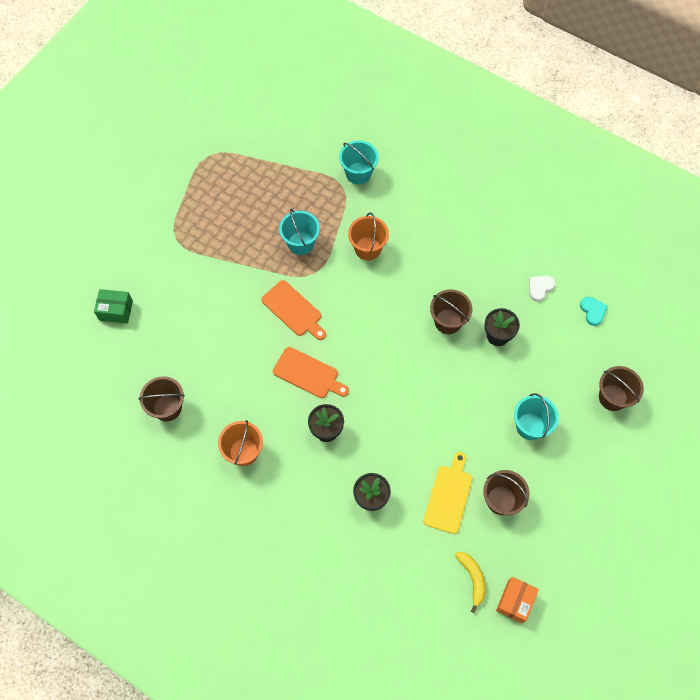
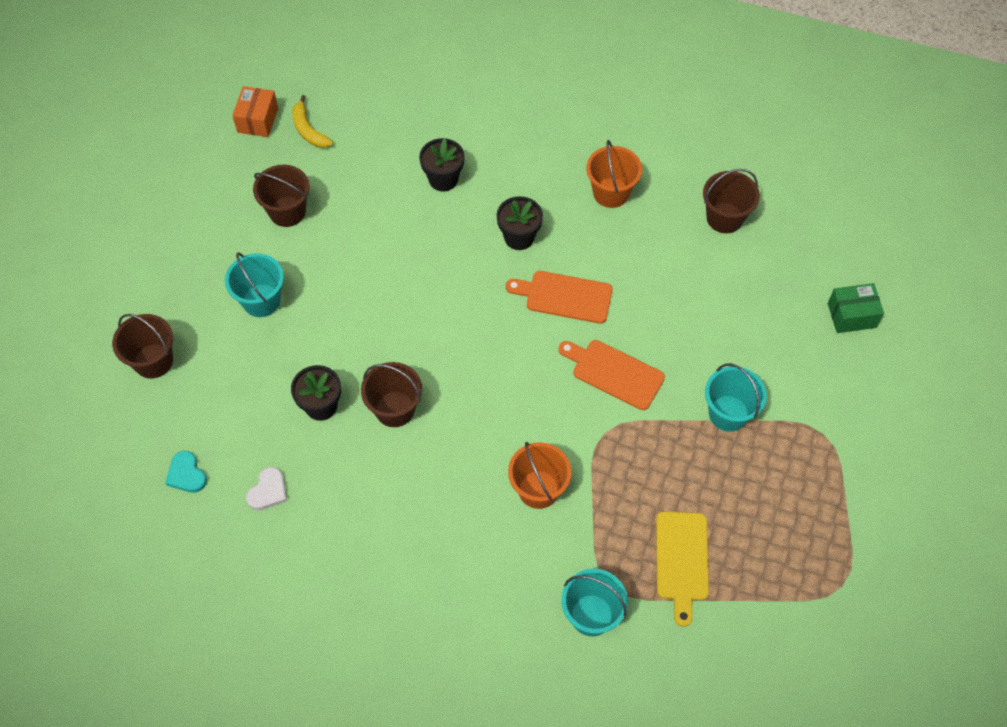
camera: 165 degrees right, 5 degrees down
turquoise bucket [279,209,320,255] -> turquoise bucket moved to [705,363,767,432]
yellow cutting board [423,452,473,534] -> yellow cutting board moved to [656,512,709,627]

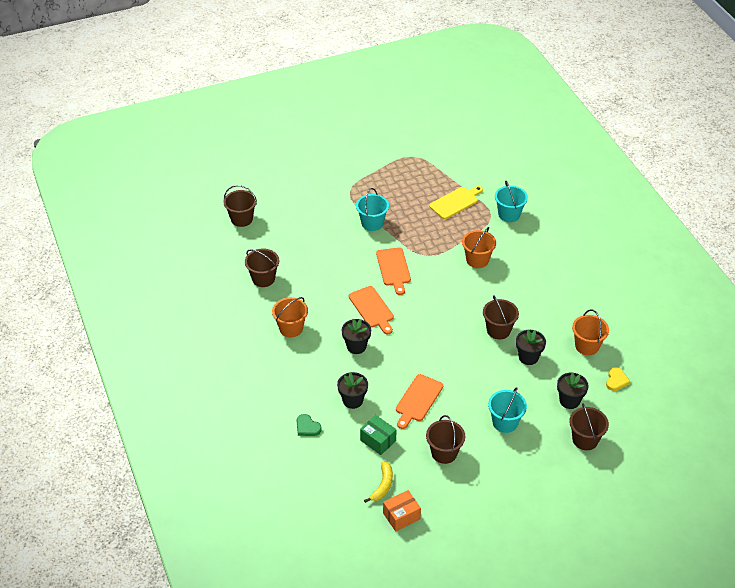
camera: 130 degrees left, 15 degrees down
turquoise heart [165,451,207,493] -> yellow heart [606,367,631,391]
white heart [246,467,287,510] -> orange bucket [572,309,609,355]
green box [828,283,884,333] -> green box moved to [360,415,397,455]
none -> brown bucket [224,185,257,227]
none -> green heart [297,414,322,436]
none -> orange cutting board [396,374,443,429]
none -> black flower pot [557,372,589,409]

